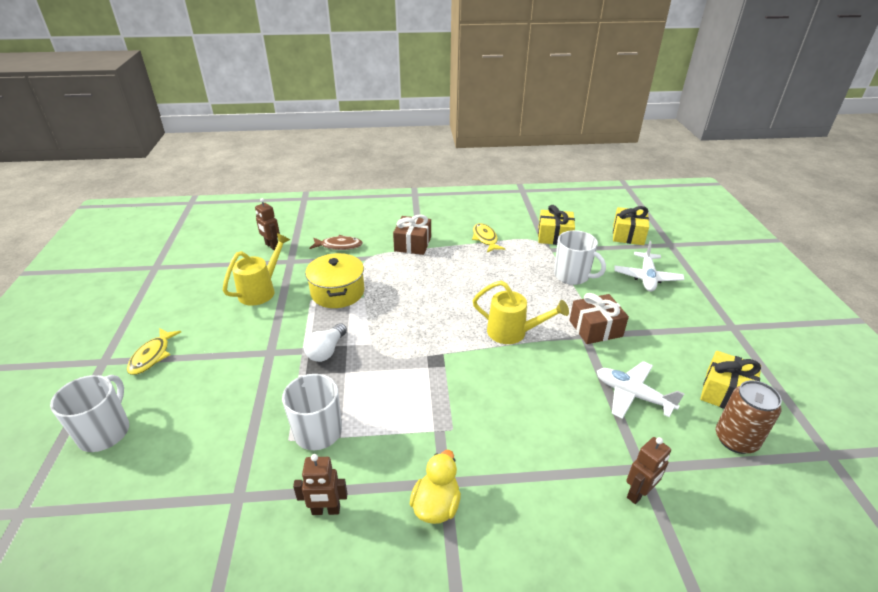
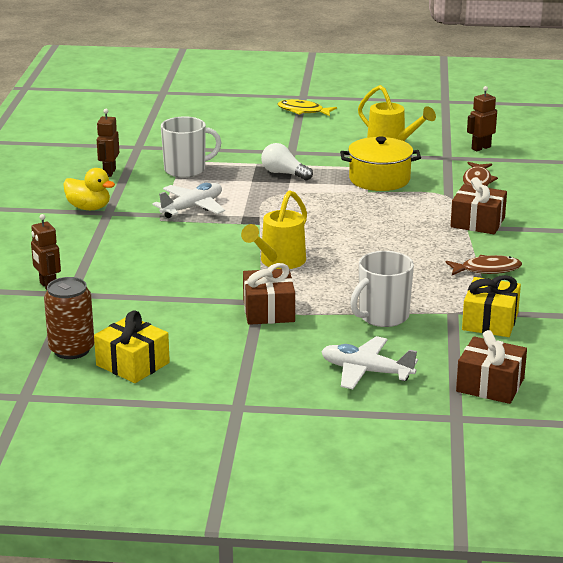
camera: 100 degrees right, 10 degrees down
white mug [50,375,129,452] -> none
yellow fish [472,223,505,252] -> brown fish [445,255,522,275]
white plane [597,361,684,419] -> white plane moved to [152,183,225,218]
yellow gift [613,206,649,245] -> brown gift [456,330,527,404]

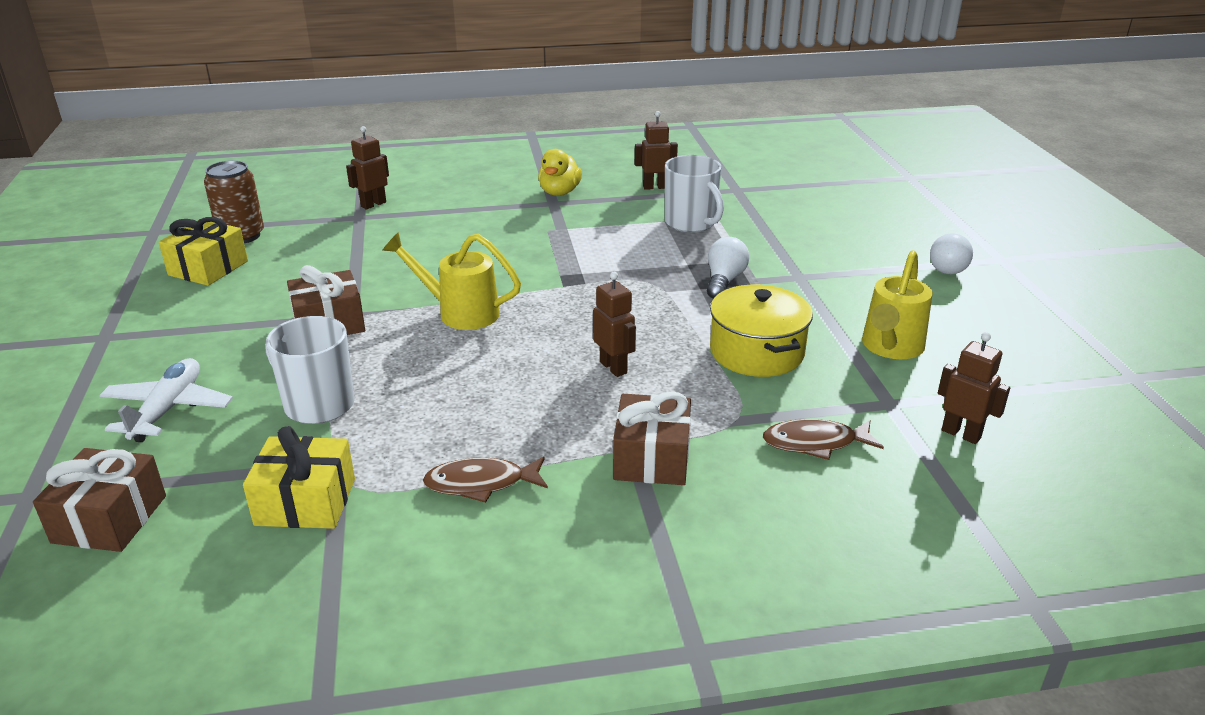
camera: 75 degrees right, 5 degrees up
white plane [152,183,225,218] -> none
yellow fish [277,99,337,116] -> white light bulb [930,233,973,274]
brown fish [445,255,522,275] -> brown fish turned 105 degrees clockwise [423,457,548,503]
none -> brown robot [593,272,636,377]

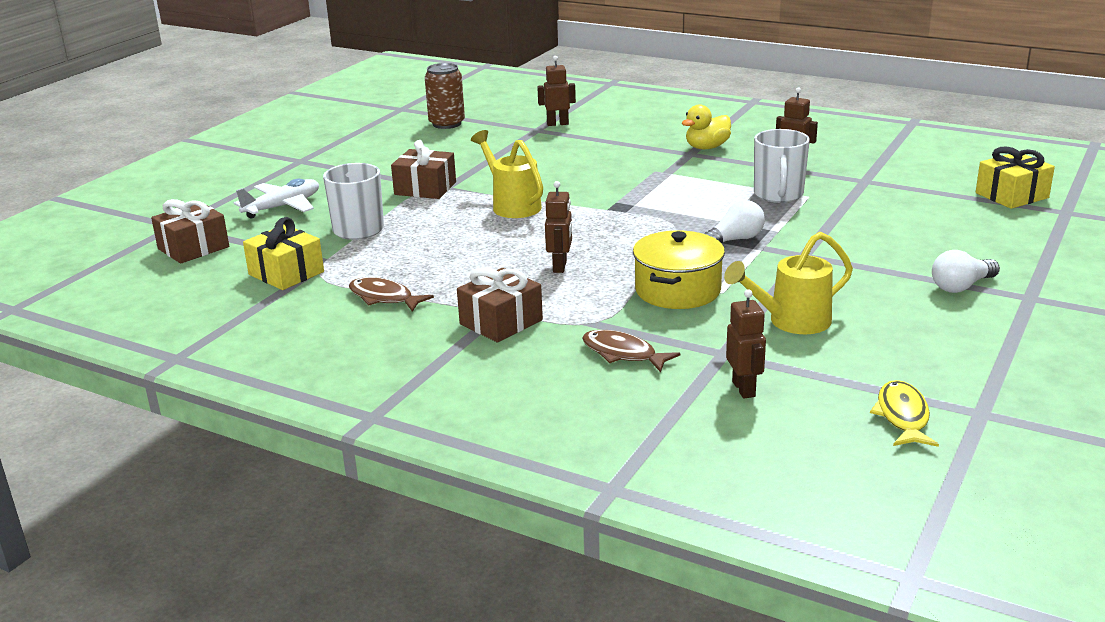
camera: 40 degrees right, 5 degrees down
yellow gift [159,217,248,286] -> yellow gift moved to [976,146,1055,209]
none -> yellow fish [870,380,939,447]

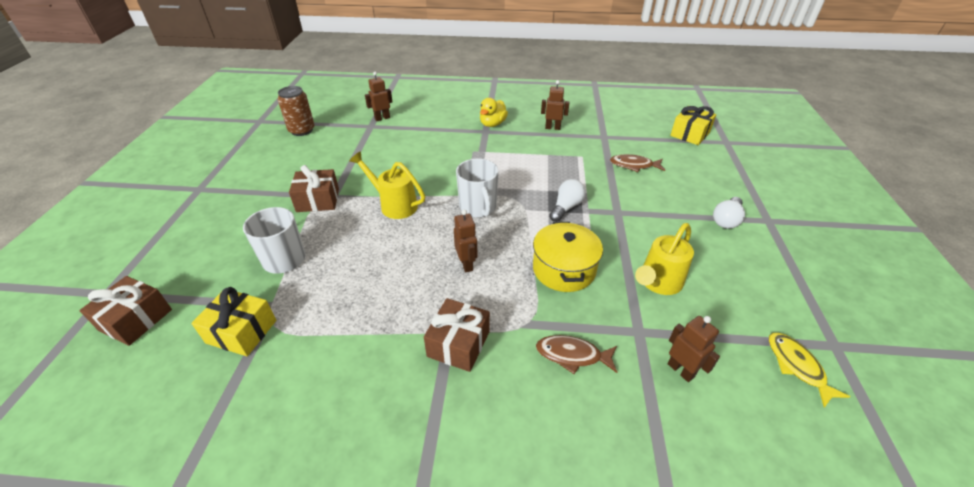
camera: 25 degrees left, 15 degrees up
white plane [234,178,319,219] -> none
brown fish [349,277,434,312] -> brown fish moved to [610,154,665,172]
white mug [754,129,810,203] -> white mug moved to [456,159,499,217]

